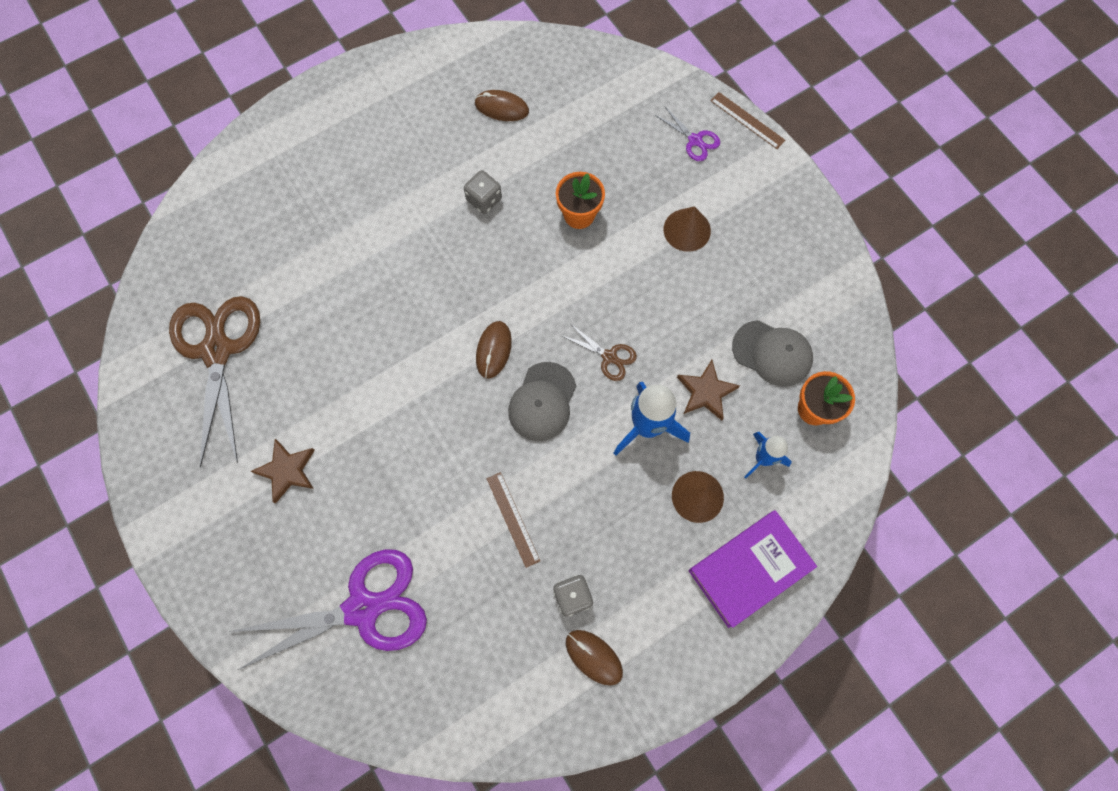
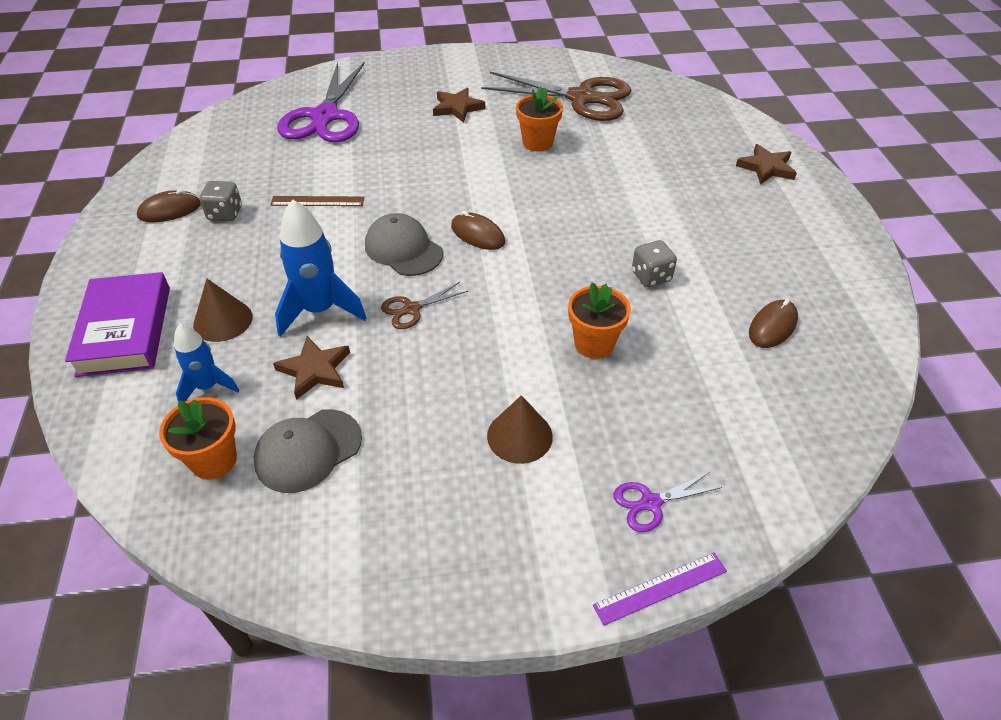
camera: 115 degrees right, 25 degrees down
brown ruler [710,92,785,149] -> purple ruler [593,553,727,626]
none -> orange flower pot [516,86,563,151]
none -> brown star [736,144,797,184]

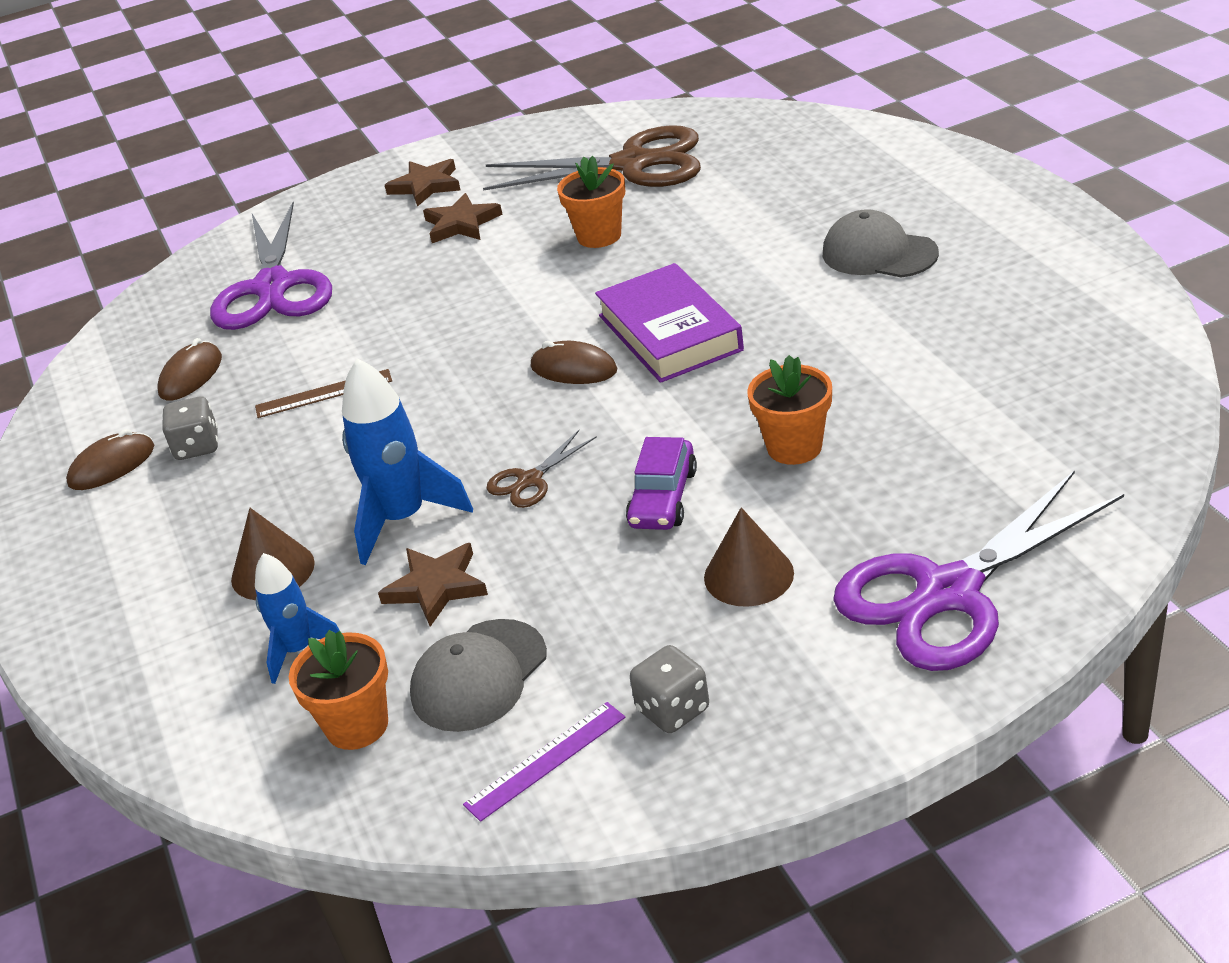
camera: 10 degrees left, 10 degrees down
purple book [65,272,170,377] -> purple book moved to [595,263,744,383]
grey cap [365,213,443,276] -> grey cap moved to [823,209,939,278]
purple ruler [593,553,727,626] -> purple ruler moved to [463,702,625,822]
purple scissors [613,471,722,532] -> purple scissors [833,470,1124,671], size x2.27
grey dice [632,240,677,287] -> grey dice moved to [630,645,709,733]
brown star [736,144,797,184] -> brown star moved to [385,159,460,207]
brown mouse [749,299,798,348] -> brown mouse moved to [157,338,222,401]
none -> purple car [626,437,697,530]

